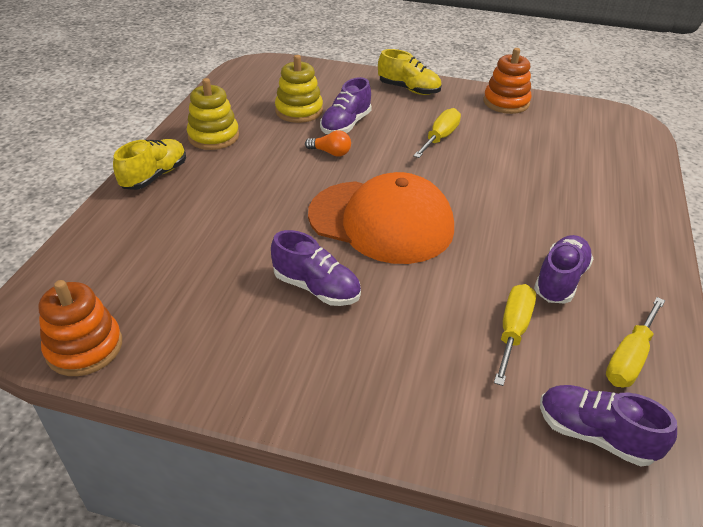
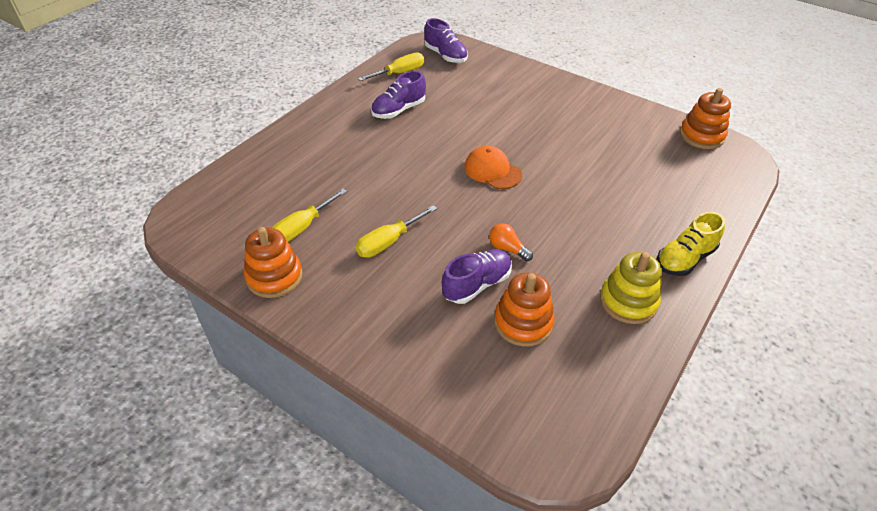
camera: 160 degrees left, 5 degrees up
purple shoe [271,230,361,306] -> none
yellow stacking toy [275,55,323,123] -> orange stacking toy [494,273,554,347]
orange cap [308,172,454,264] -> orange cap [464,146,522,189], size x0.52
yellow shoe [378,49,442,95] -> none
yellow screwdriver [494,284,536,386] -> yellow screwdriver moved to [271,189,347,242]

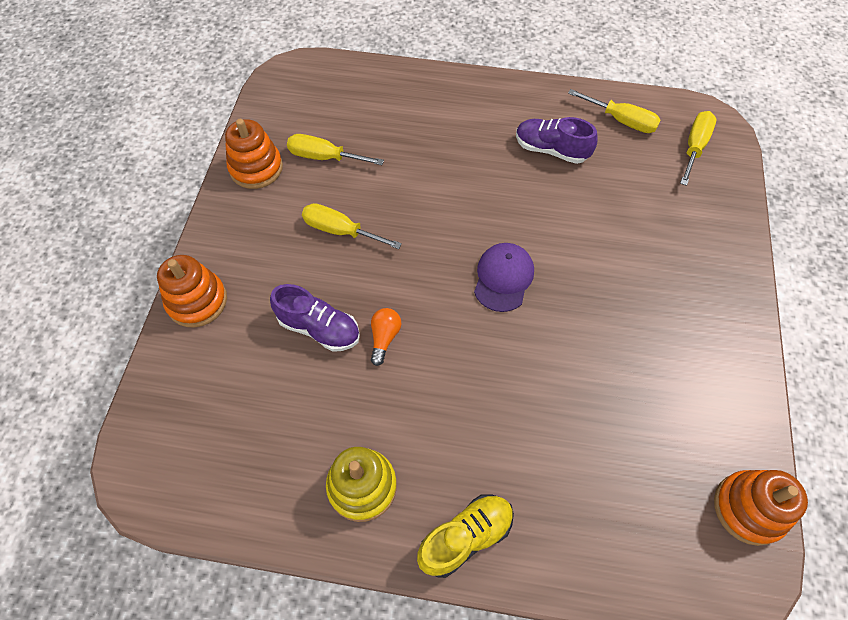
camera: 65 degrees right, 15 degrees up
purple shoe [424,18,468,63] -> yellow screwdriver [680,111,716,186]
orange cap [464,146,522,189] -> purple cap [474,243,534,312]
orange stacking toy [494,273,554,347] -> orange stacking toy moved to [157,255,227,327]
yellow shoe [657,212,725,276] -> yellow shoe turned 120 degrees clockwise [417,494,514,578]

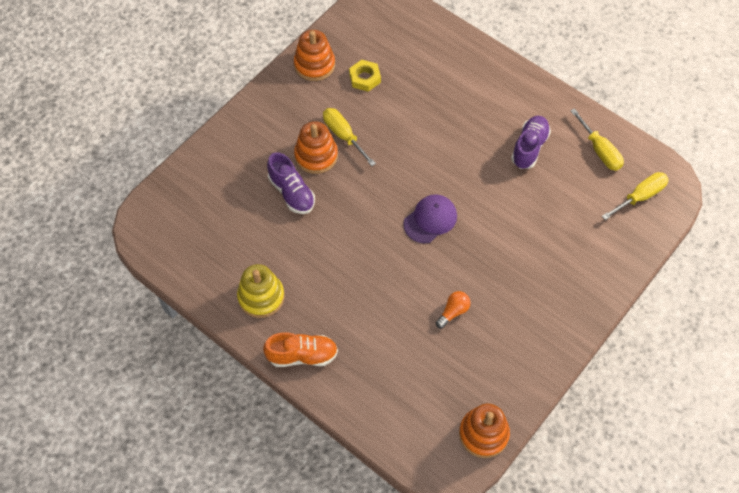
camera: 30 degrees right, 0 degrees up
orange stacking toy [157,255,227,327] -> orange stacking toy moved to [294,121,338,174]
yellow screwdriver [287,134,384,165] -> yellow nut [349,60,381,92]
orange light bulb [371,308,401,366] -> orange light bulb moved to [436,291,471,329]
yellow shoe [417,494,514,578] -> orange shoe [263,332,338,367]
purple shoe [516,117,598,164] -> purple shoe turned 60 degrees clockwise [511,116,551,169]

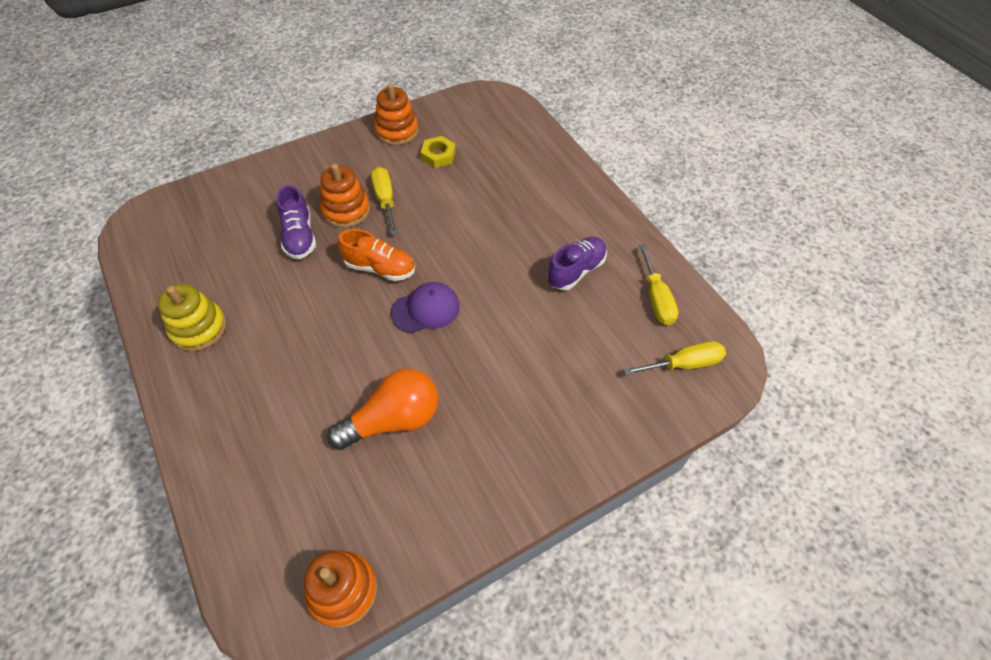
camera: 20 degrees right, 5 degrees down
orange shoe [263,332,338,367] -> orange shoe moved to [338,229,415,281]
orange light bulb [436,291,471,329] -> orange light bulb [327,368,438,450], size x2.06

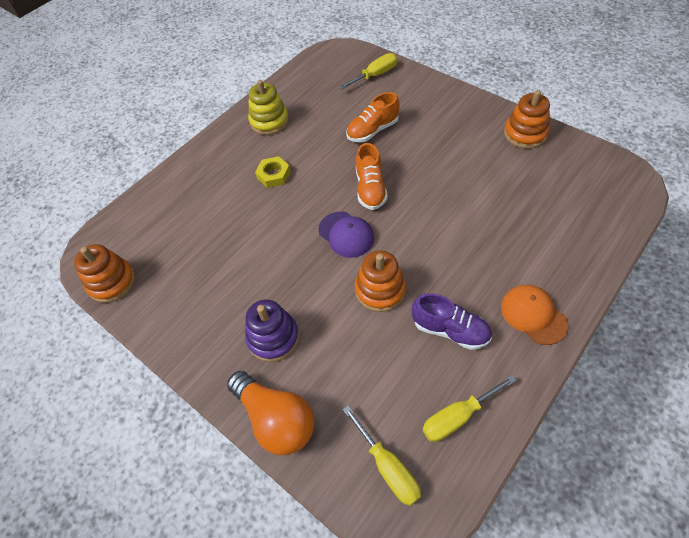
camera: 75 degrees right, 0 degrees up
purple shoe [277,185,316,259] -> orange shoe [346,92,400,142]
orange stacking toy [320,164,370,228] -> orange stacking toy moved to [355,250,406,312]
orange light bulb [327,368,438,450] -> orange light bulb moved to [227,371,314,455]
yellow screwdriver [371,167,398,235] -> yellow screwdriver moved to [339,53,397,89]
yellow nut [421,136,456,168] -> yellow nut moved to [255,156,291,188]
none -> purple stacking toy [245,300,299,362]
none -> orange cap [501,285,568,345]

